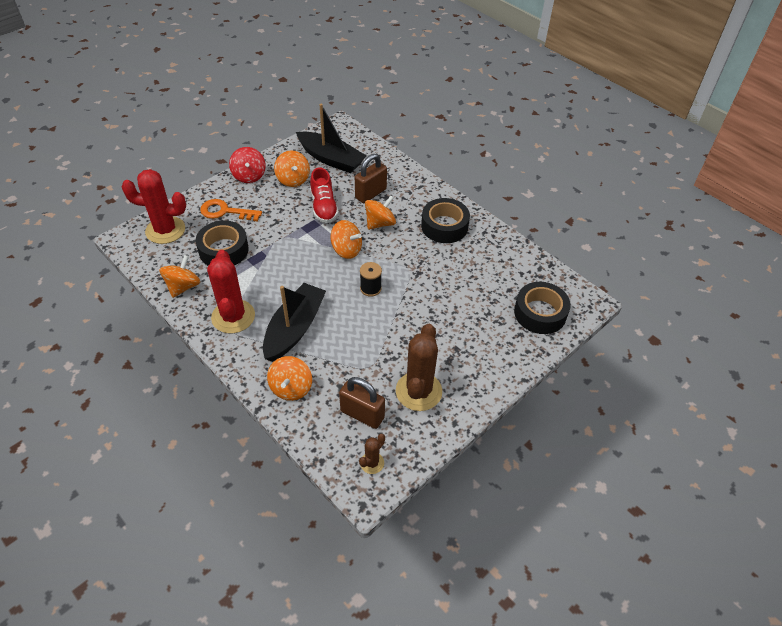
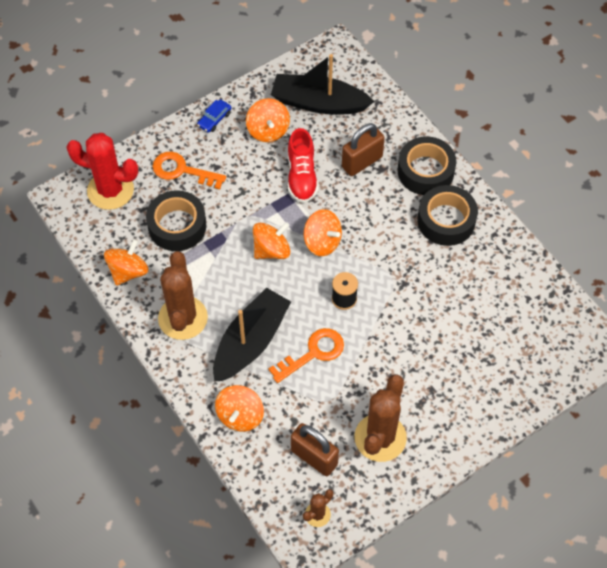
camera: 10 degrees right, 10 degrees up
red cactus [207,250,255,333] -> brown cactus [158,251,208,340]
red spinning top [229,147,266,183] -> blue car [197,99,231,133]
black boat [296,104,366,173] -> black boat turned 150 degrees clockwise [271,54,374,115]
orange spinning top [365,195,396,230] -> orange spinning top moved to [253,222,290,259]
black tape [514,282,571,334] -> black tape moved to [398,137,456,195]
none -> orange key [269,328,344,383]

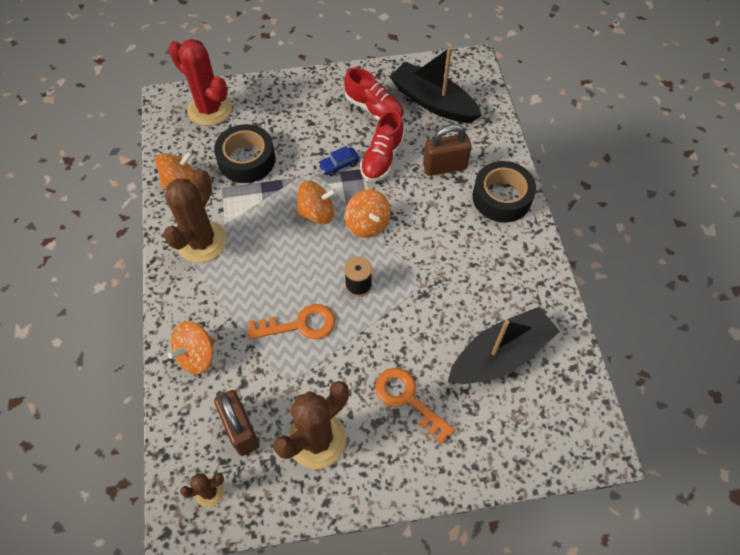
camera: 25 degrees right, 0 degrees up
orange key [153,152,226,189] -> orange key moved to [375,368,455,444]
blue car [197,99,231,133] -> blue car moved to [318,146,360,176]
black boat [213,288,291,381] -> black boat moved to [448,307,560,384]
orange spinning top [246,98,290,142] -> red shoe [344,68,404,121]
black tape [417,185,478,246] -> none

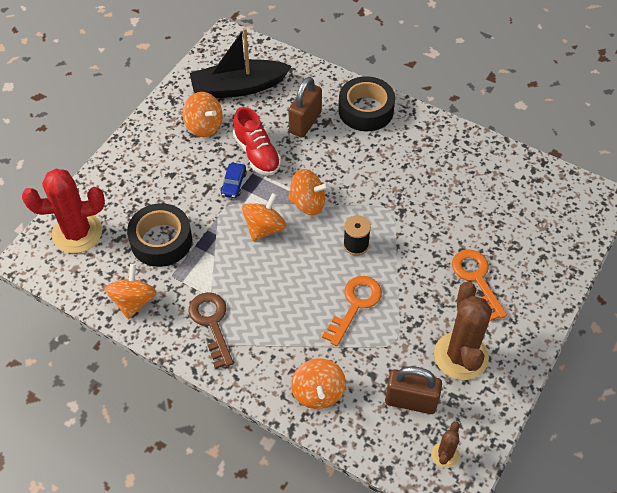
camera: 50 degrees left, 5 degrees down
brown cactus [163,169,227,263] -> brown key [188,292,234,369]
red shoe [344,68,404,121] -> orange spinning top [182,92,223,137]
orange key [375,368,455,444] -> orange key turned 75 degrees clockwise [452,249,507,321]
black boat [448,307,560,384] -> none

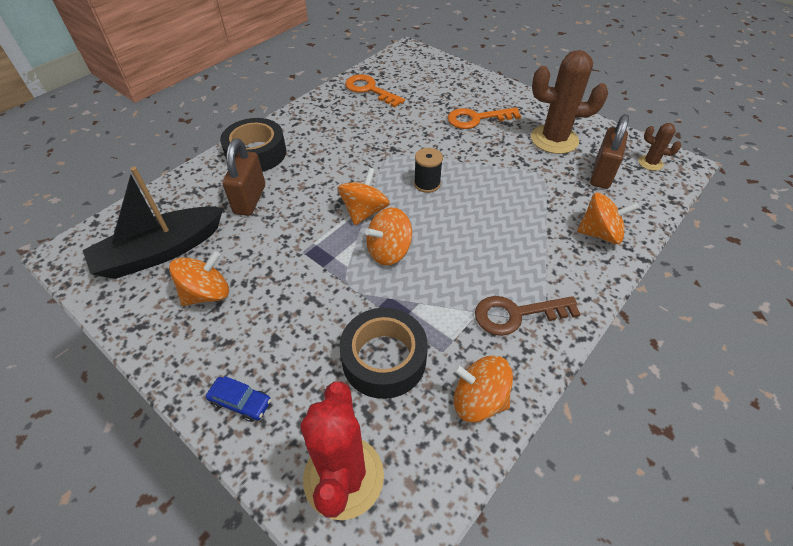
camera: 80 degrees left, 5 degrees down
black boat [190,27,292,98] -> black boat turned 60 degrees clockwise [83,167,223,279]
blue car [221,163,247,198] -> blue car moved to [206,376,271,422]
red shoe [233,107,281,175] -> none
orange spinning top [242,193,287,241] -> orange spinning top turned 75 degrees counterclockwise [365,207,412,265]
brown padlock [288,77,322,138] -> brown padlock turned 60 degrees clockwise [222,139,265,216]
orange key [322,276,382,346] -> orange key moved to [345,74,405,107]

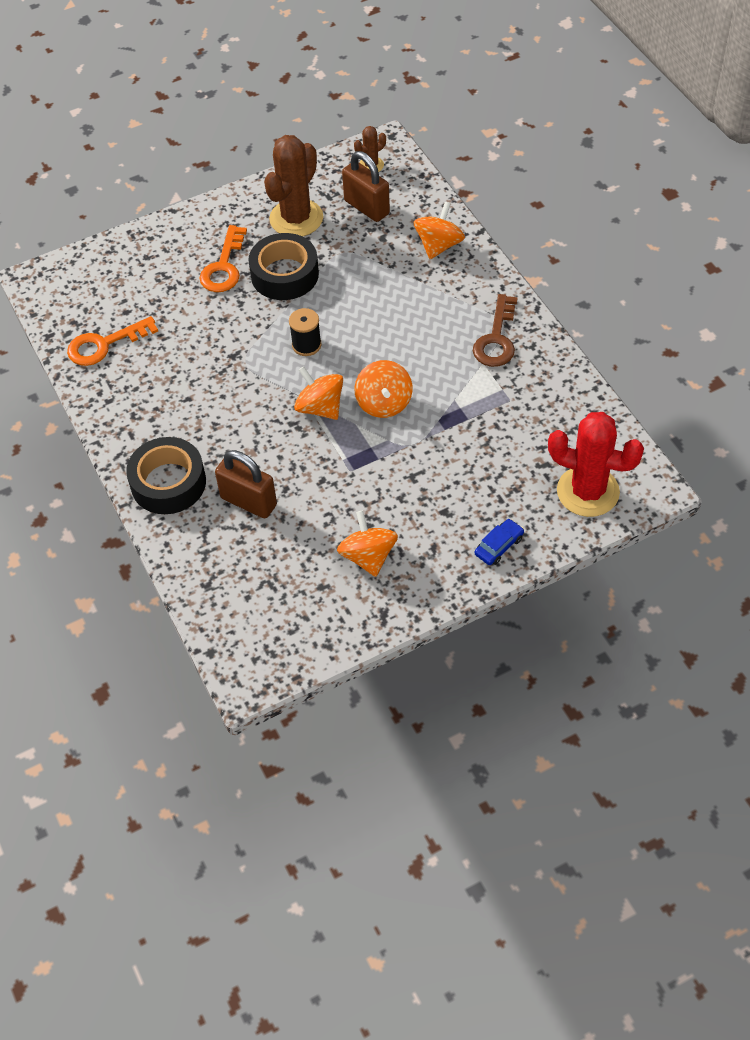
camera: 65 degrees left, 5 degrees up
black boat [83,167,223,279] -> none
black tape [339,308,428,399] -> black tape moved to [248,233,319,300]
orange spinning top [453,356,513,422] -> none

